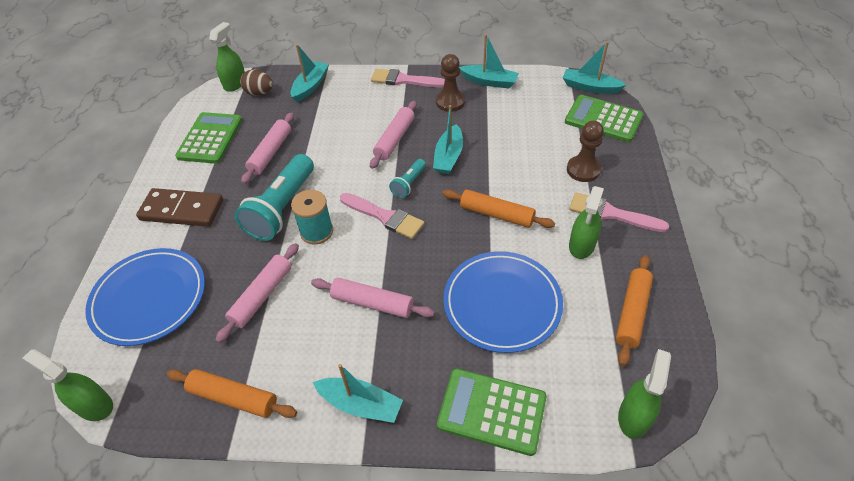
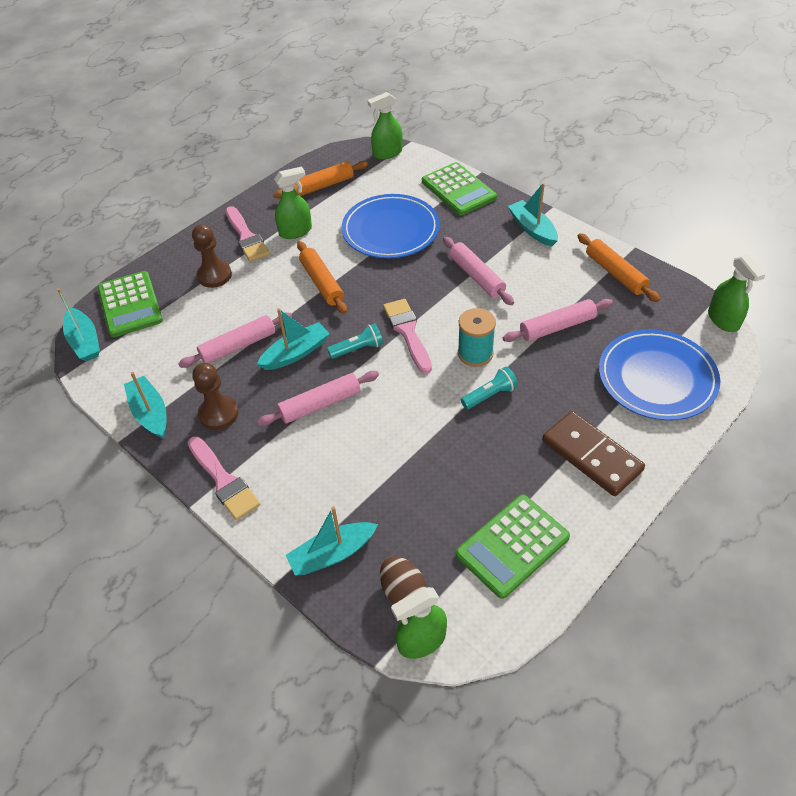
camera: 140 degrees left, 0 degrees up
turquoise flashlight [235,154,314,241] -> turquoise flashlight [461,366,518,409], size x0.49
pink rolling pin [241,112,294,184] -> pink rolling pin moved to [178,312,292,368]

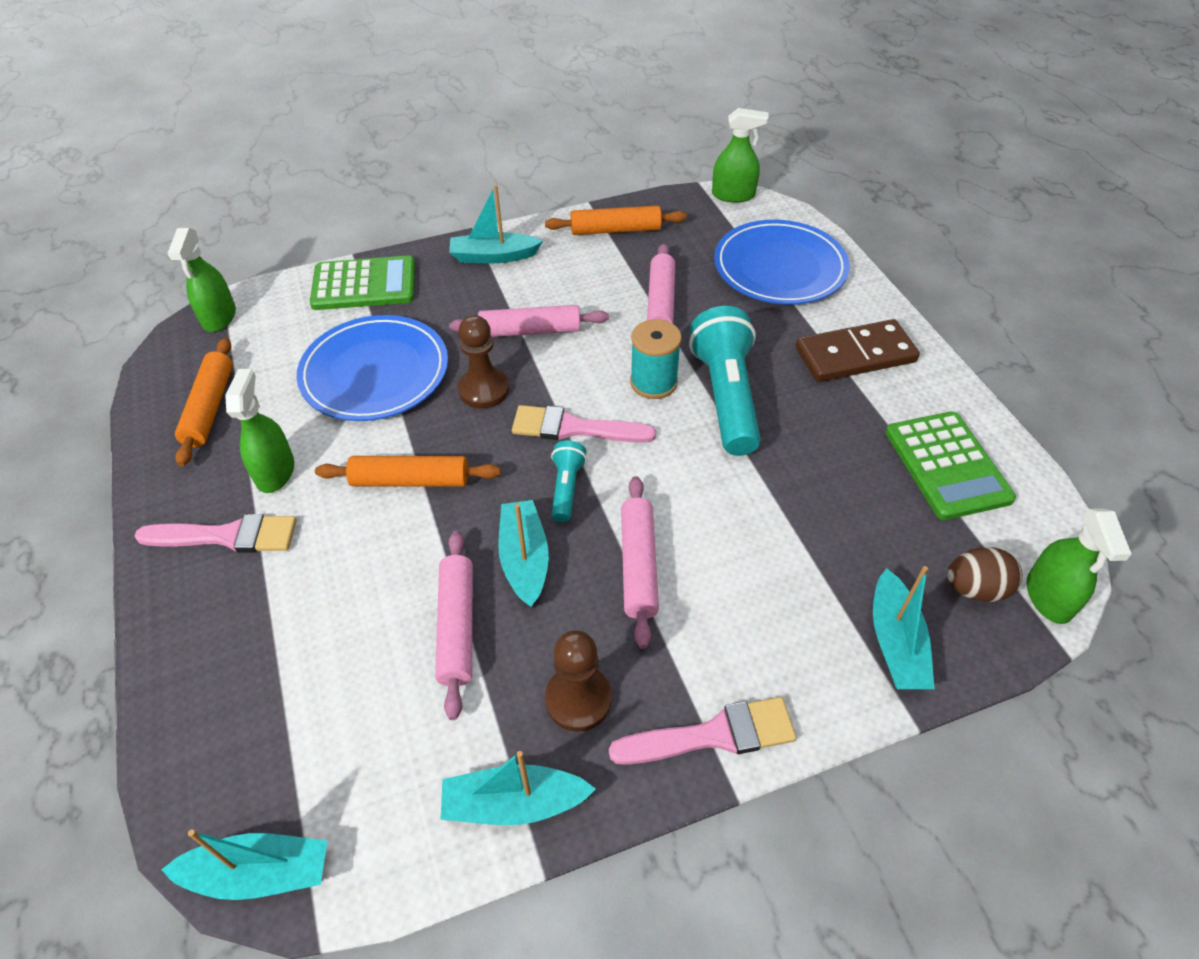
camera: 65 degrees left, 0 degrees up
green calculator [98,271,163,337] -> none
brown pawn [192,224,232,288] -> brown pawn moved to [458,315,509,409]
turquoise flashlight [461,366,518,409] -> turquoise flashlight [689,306,761,456], size x2.02

